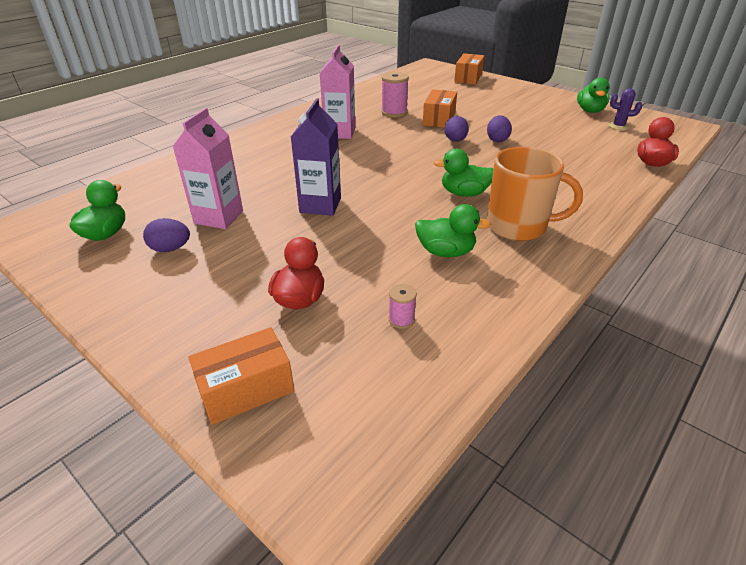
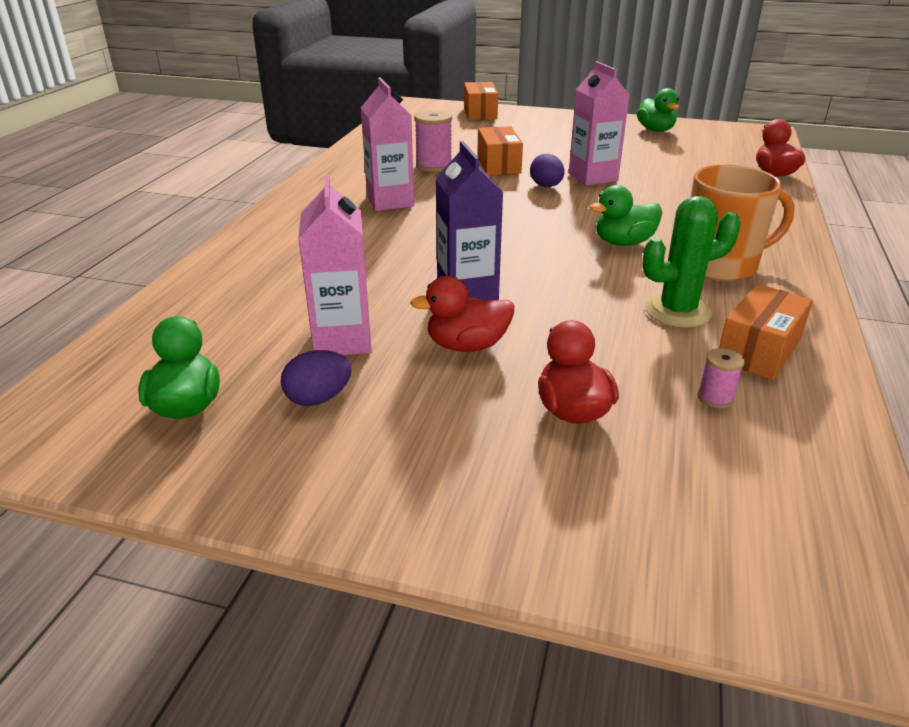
camera: 25 degrees left, 5 degrees down
orange box [188,327,295,425] -> orange box moved to [719,284,813,380]
green duck [415,204,491,257] -> green cactus [642,196,741,327]
purple egg [487,115,512,142] -> pink carton [569,61,630,186]
purple cactus [608,88,642,130] -> none
none -> red duck [410,276,514,352]

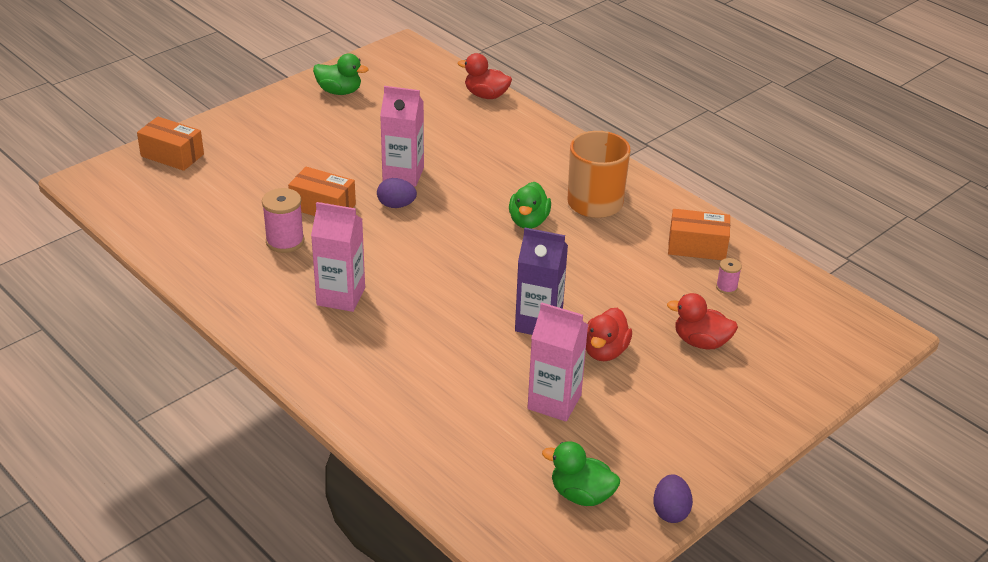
camera: 60 degrees left, 5 degrees up
purple egg [281,350,352,406] -> purple egg moved to [653,474,693,523]
green cactus [642,196,741,327] -> none
orange box [719,284,813,380] -> orange box turned 60 degrees counterclockwise [668,209,730,260]

